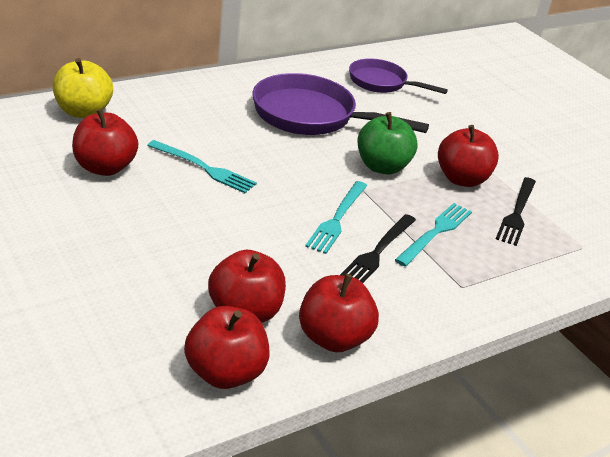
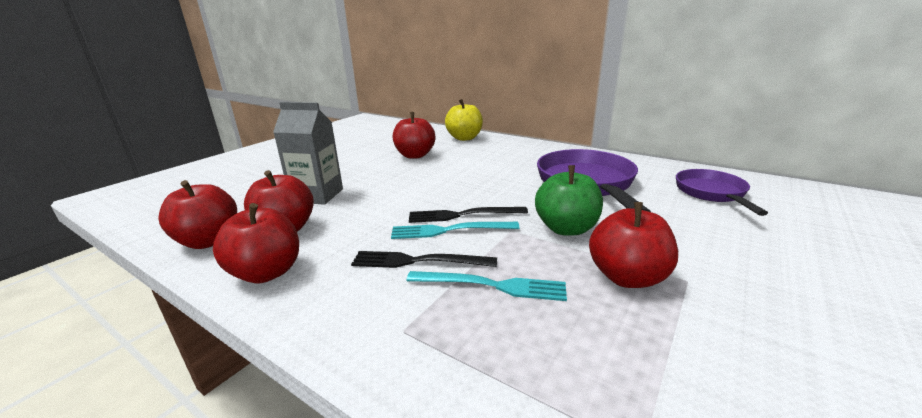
camera: 70 degrees right, 10 degrees down
turquoise fork [147,140,257,193] -> none
black fork [496,177,536,246] -> black fork moved to [409,207,528,223]
none -> grey carton [273,102,343,205]

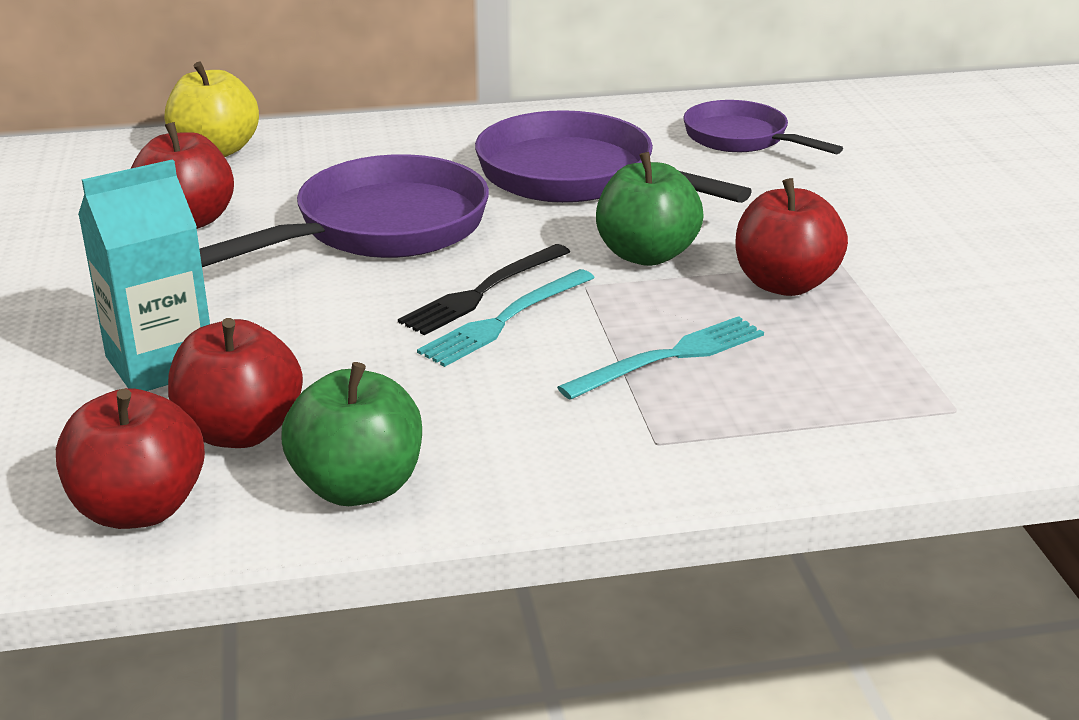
camera: 45 degrees left, 5 degrees up
red apple [213,203,299,283] -> green apple [281,362,422,506]
grey carton [273,102,343,205] -> turquoise carton [78,159,210,391]
black fork [351,251,497,268] -> none
none -> purple pan [200,154,489,267]

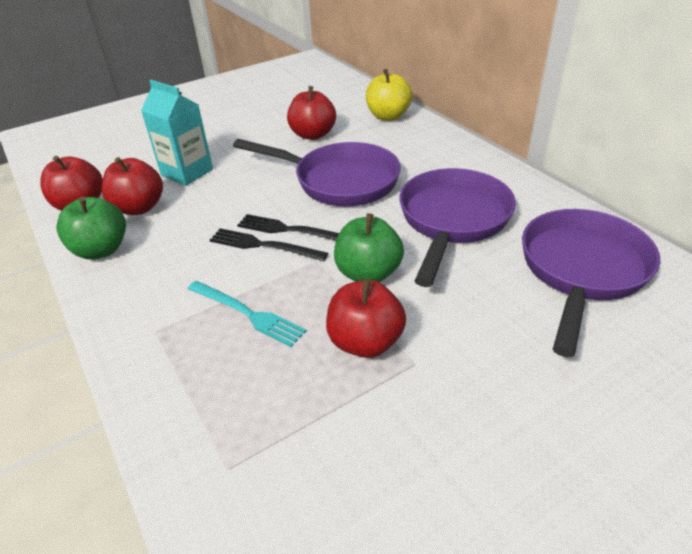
camera: 70 degrees right, 10 degrees up
turquoise fork [417,269,595,367] -> black fork [210,228,328,261]
purple pan [683,100,843,154] -> purple pan [522,209,660,357], size x1.61

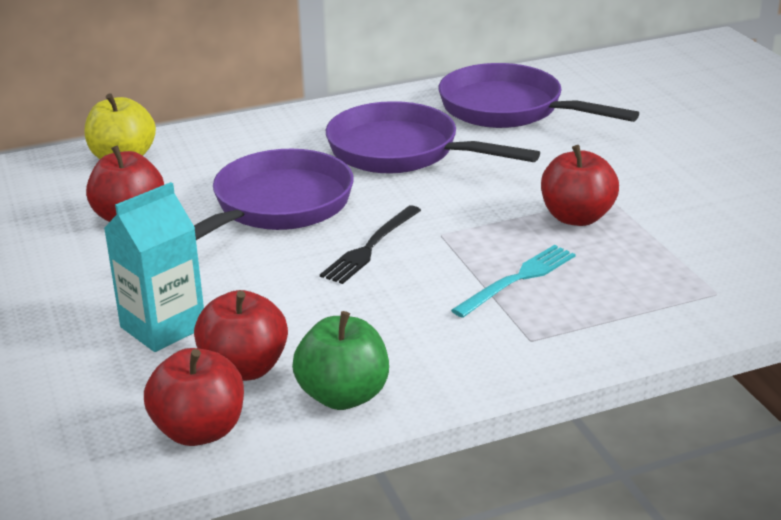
camera: 80 degrees left, 10 degrees down
black fork [210,228,328,261] -> none
green apple [334,213,404,282] -> none

